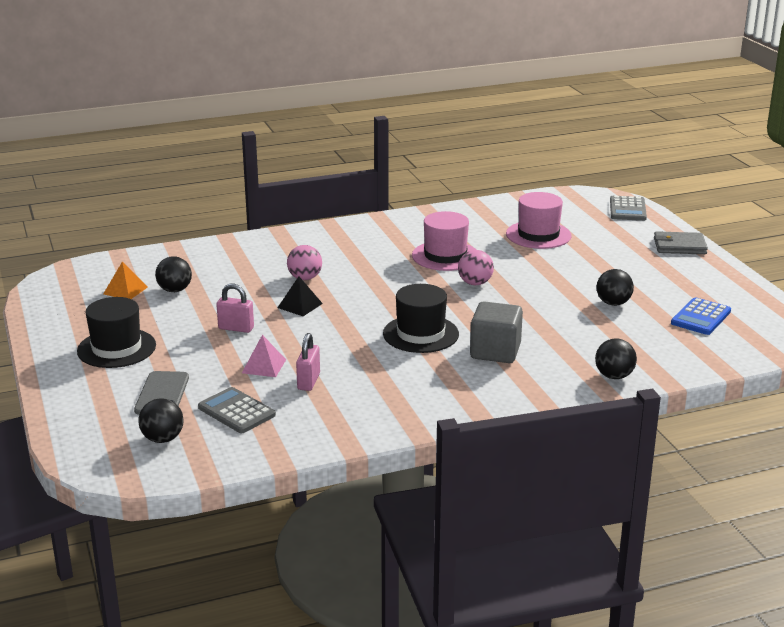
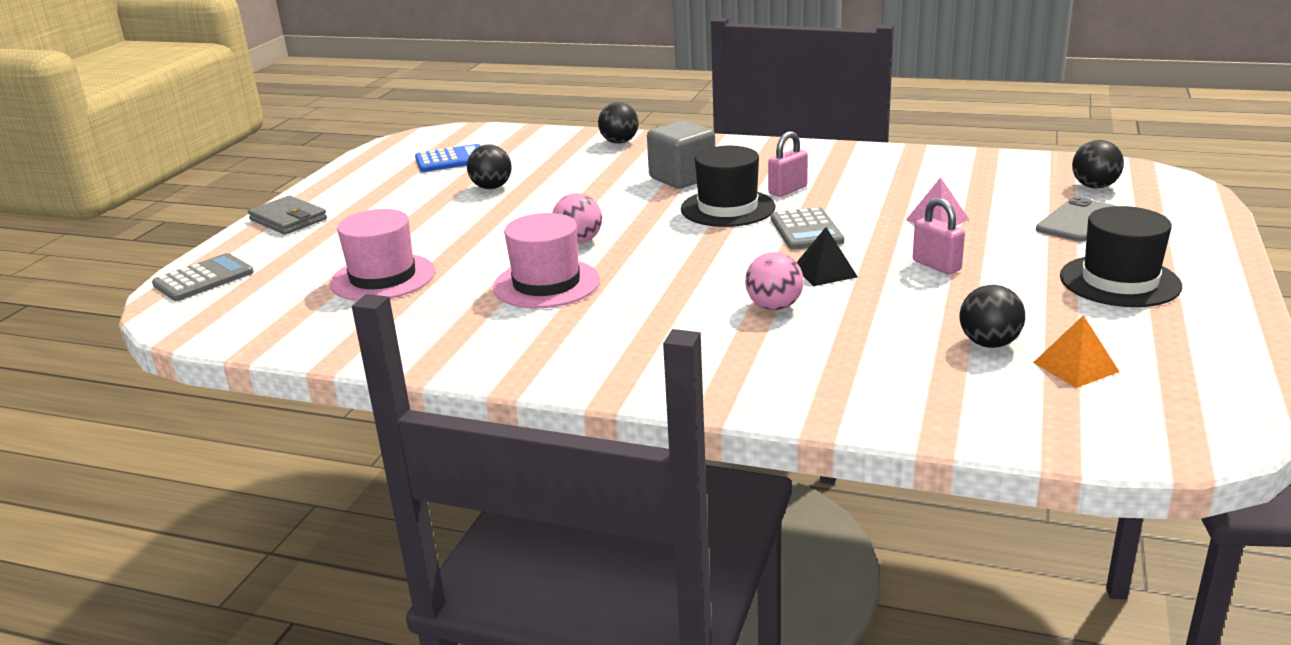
camera: 140 degrees left, 0 degrees up
grey calculator [198,387,276,433] -> grey calculator moved to [771,207,844,250]
pink padlock [296,333,320,391] -> pink padlock moved to [768,131,808,197]

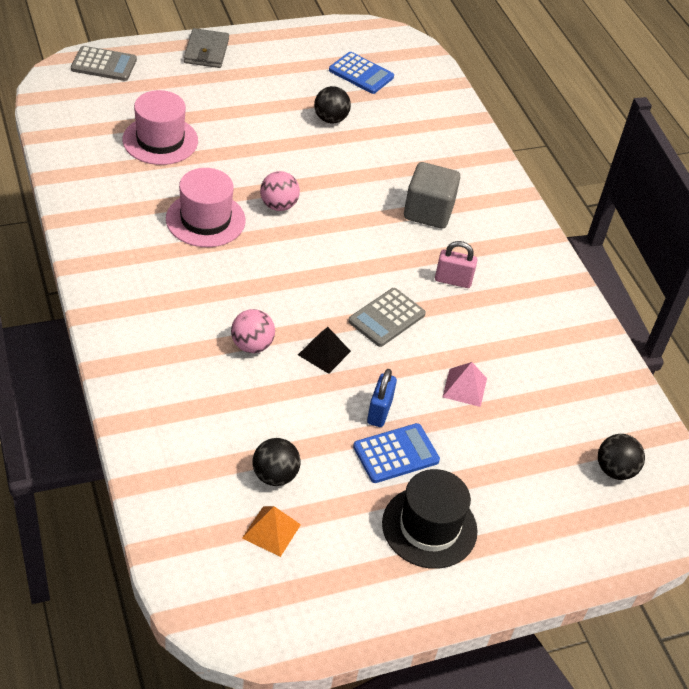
camera: 45 degrees right, 20 degrees up
black ball [598,102,639,144] -> none
black hat [681,146,776,227] -> none
pink padlock [913,198,965,274] -> blue padlock [367,369,397,427]
grey phone [1036,197,1115,241] -> none
none -> blue calculator [353,423,440,483]

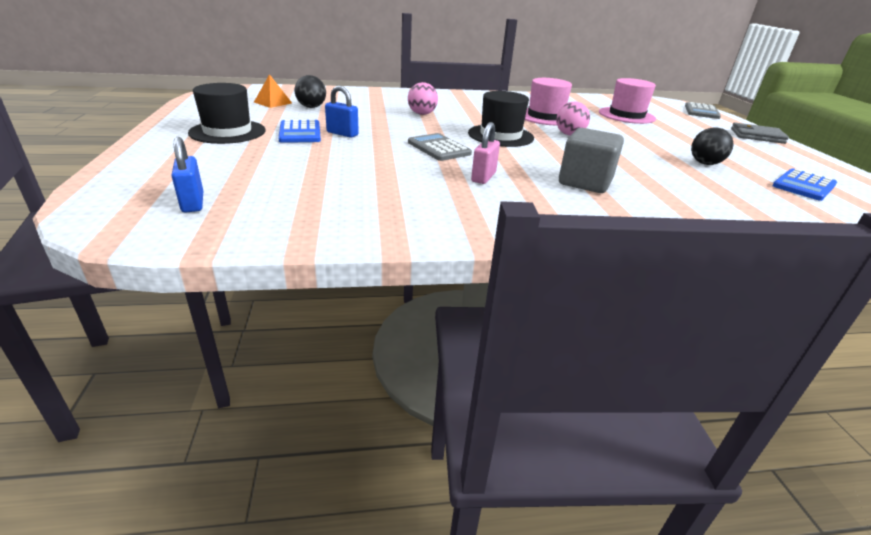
camera: 105 degrees right, 15 degrees down
black pyramid [298,327,351,374] -> none
pink pyramid [443,362,487,407] -> none
black ball [598,434,645,480] -> blue padlock [172,137,203,213]
none -> black hat [468,91,534,147]

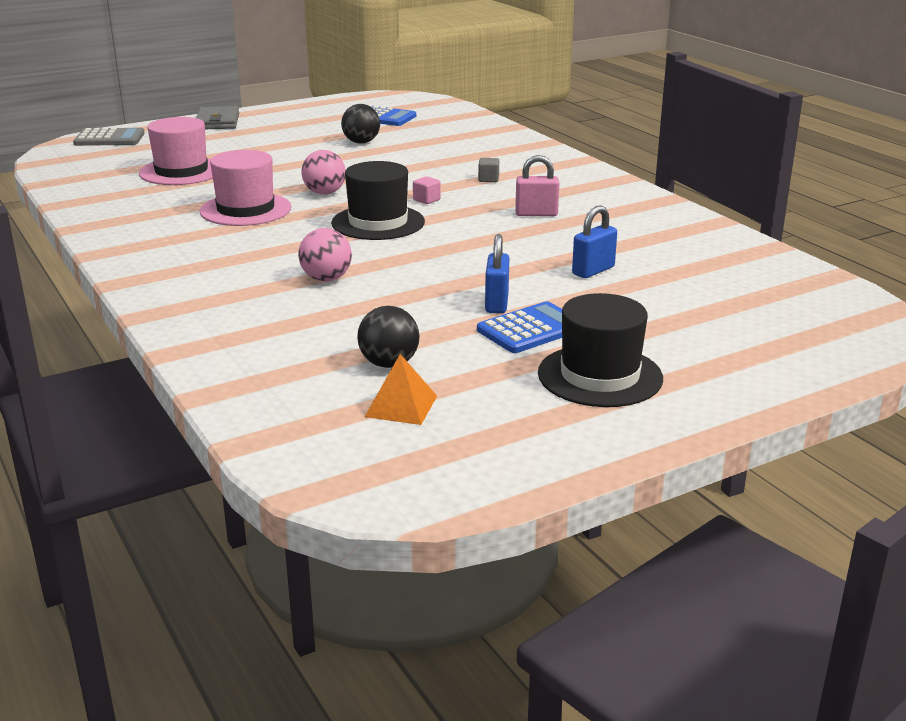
camera: 110 degrees left, 5 degrees down
blue padlock [172,137,203,213] -> blue padlock moved to [572,205,617,278]
grey calculator [408,133,472,161] -> none
grey cube [559,128,624,193] -> grey cube [478,158,499,182], size x0.41
none -> pink cube [413,176,441,204]

